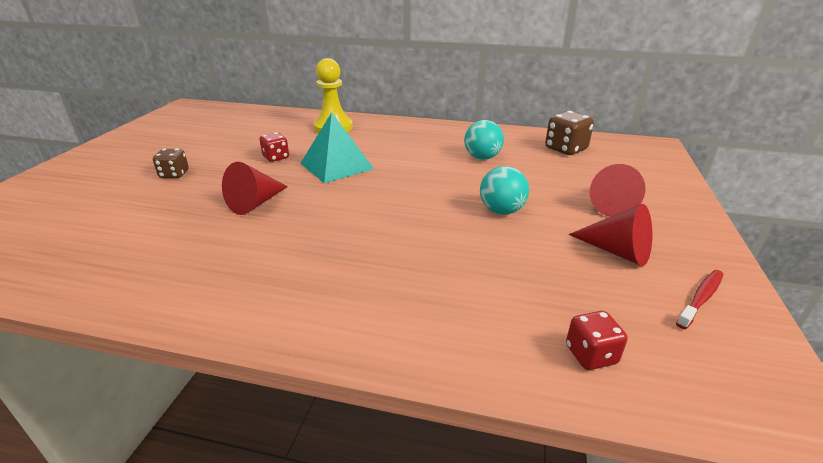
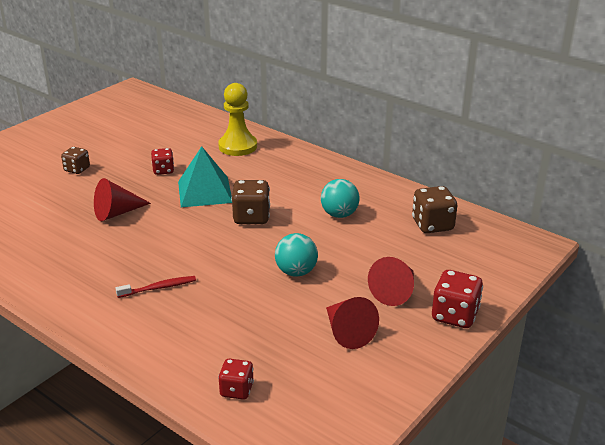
camera: 25 degrees right, 0 degrees up
red toothbrush [676,270,724,329] -> red toothbrush moved to [115,276,196,298]
none -> brown dice [231,180,270,224]
none -> red dice [432,270,483,328]

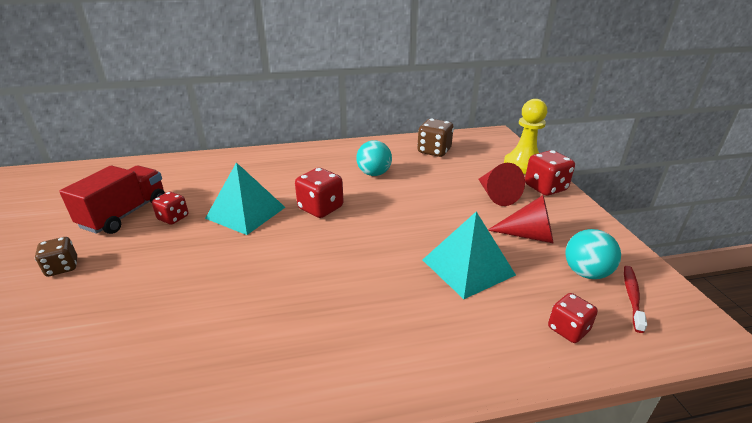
camera: 50 degrees left, 0 degrees up
red cone [94,178,151,221] -> none
red toothbrush [115,276,196,298] -> red toothbrush moved to [624,266,647,333]
yellow pawn [218,83,257,156] -> yellow pawn moved to [504,99,547,174]
brown dice [231,180,270,224] -> red dice [295,168,344,218]
turquoise ball [275,233,318,277] -> turquoise ball moved to [565,229,621,279]
none -> red truck [59,165,165,234]
none -> turquoise pyramid [423,212,516,299]

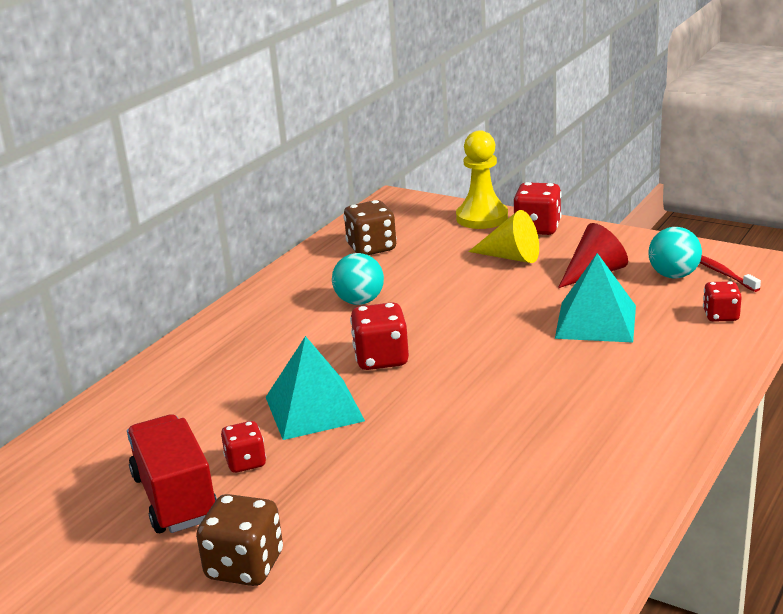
camera: 45 degrees left, 5 degrees down
brown dice [35,237,77,276] -> brown dice [196,494,283,586], size x1.56
red cone [478,163,525,206] -> yellow cone [468,210,539,263]

